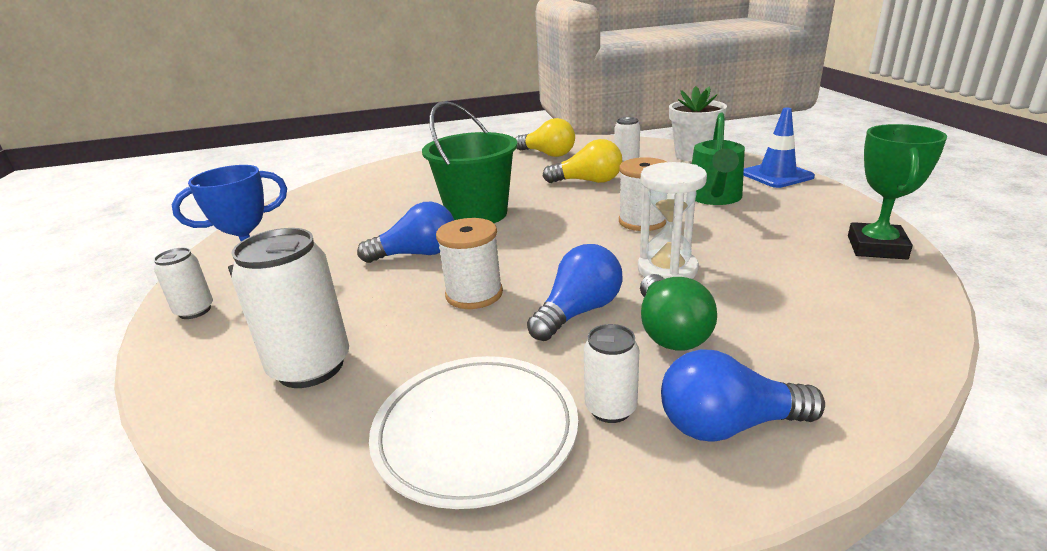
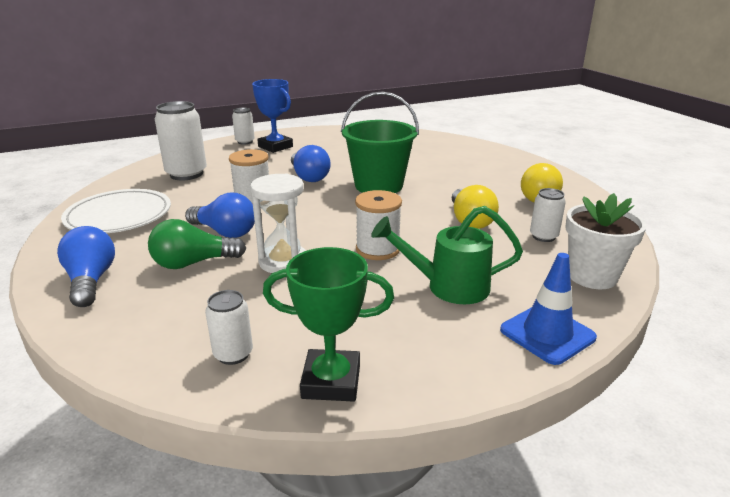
camera: 75 degrees right, 0 degrees up
white can [584,324,639,423] -> white can moved to [205,290,253,365]

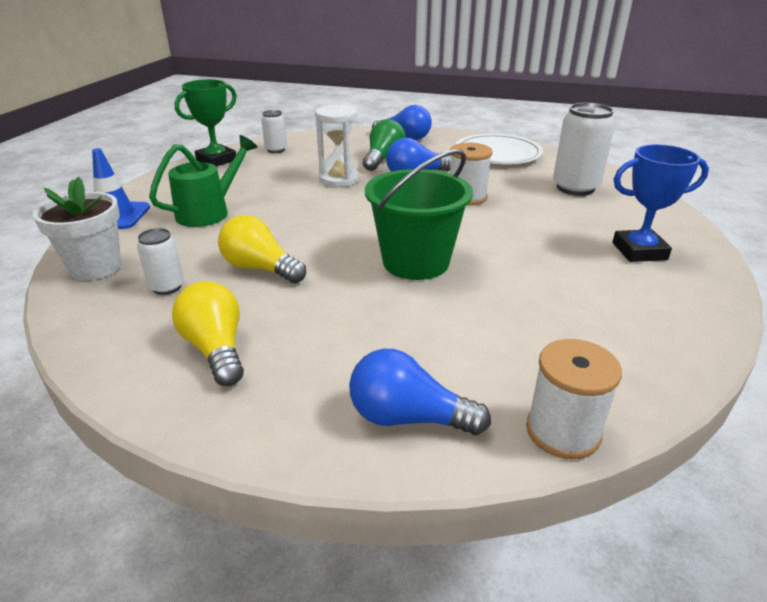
camera: 130 degrees right, 5 degrees up
white can [232,108,255,145] -> none
blue light bulb [291,145,331,182] -> blue light bulb moved to [349,349,491,435]
white spool [355,190,402,260] -> white spool moved to [526,339,622,459]

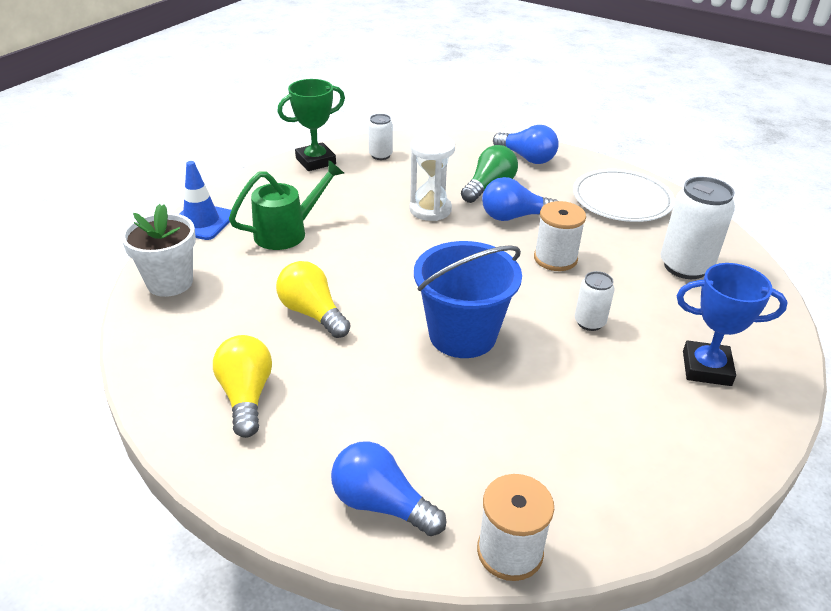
camera: 15 degrees right, 5 degrees up
white can [137,228,184,295] -> white can moved to [575,271,615,331]
green bucket [365,149,473,280] -> blue bucket [414,241,522,358]

